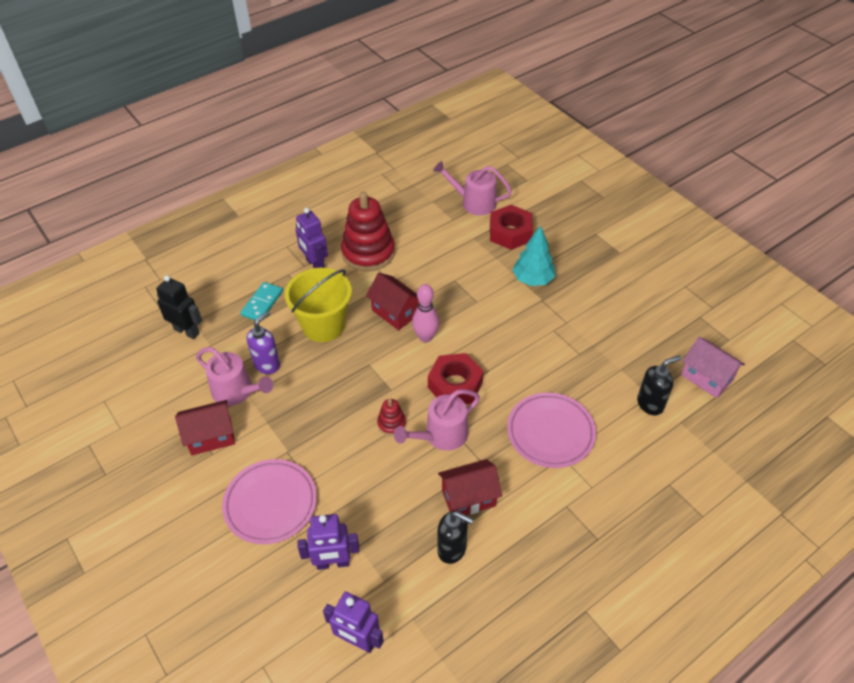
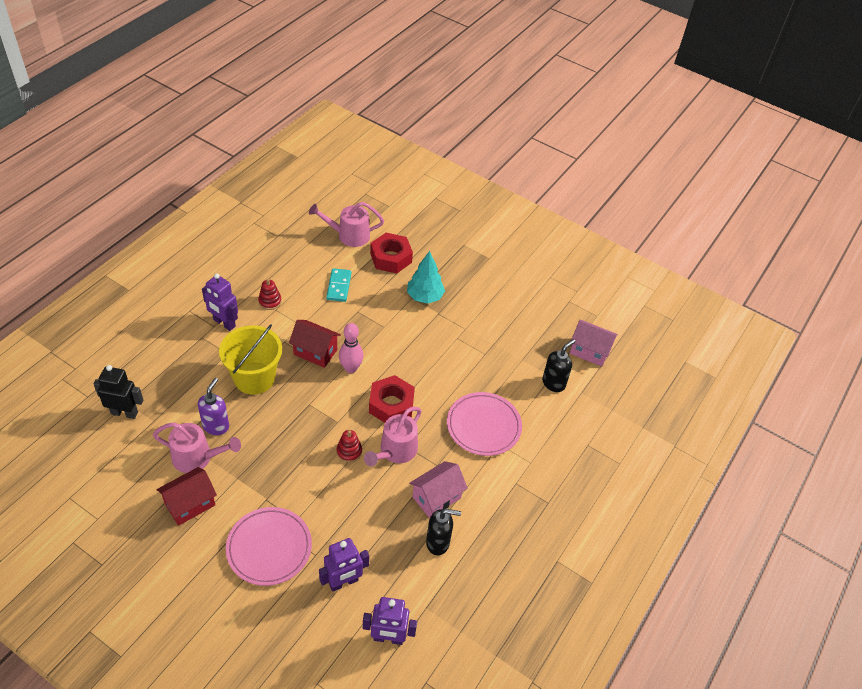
camera: 25 degrees left, 0 degrees up
turquoise domino [240,282,283,320] -> turquoise domino moved to [326,268,351,302]
red stacking toy [341,192,395,272] -> red stacking toy [258,279,282,310], size x0.45
red house [438,459,502,515] -> pink house [409,461,468,518]

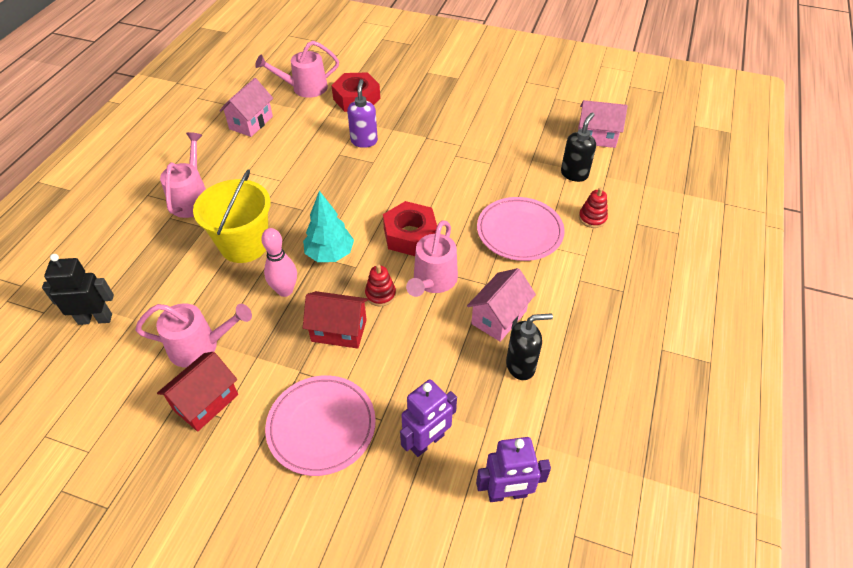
camera: 10 degrees left, 0 degrees up
purple soap dispenser [198,378,229,435] -> purple soap dispenser moved to [347,79,378,148]
purple robot [202,273,238,331] -> pink watering can [160,132,206,218]
red stacking toy [258,279,282,310] -> red stacking toy moved to [579,187,608,228]
red house [289,320,341,368] -> red house moved to [303,291,369,349]
turquoise domino [326,268,351,302] -> none
pink bowling pin [339,323,363,373] -> pink bowling pin moved to [261,228,297,297]
turquoise tree [407,251,445,304] -> turquoise tree moved to [303,191,354,262]
none -> pink house [219,78,273,137]

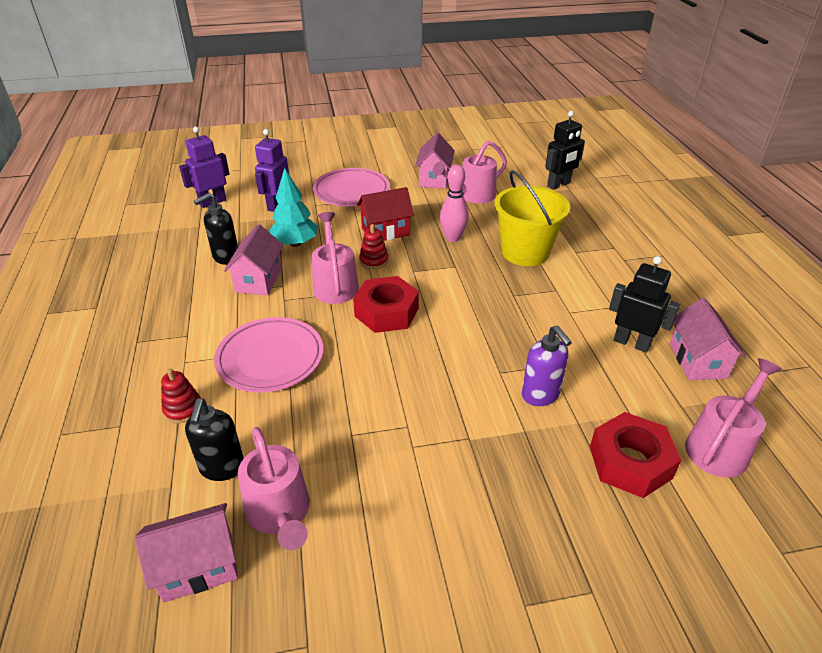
camera: 150 degrees right, 10 degrees down
red house [157,352,238,432] -> pink house [415,133,455,189]
pink watering can [160,132,206,218] -> pink watering can moved to [238,427,310,550]
turquoise tree [303,191,354,262] -> turquoise tree moved to [269,168,318,247]
none -> black robot [609,256,680,353]

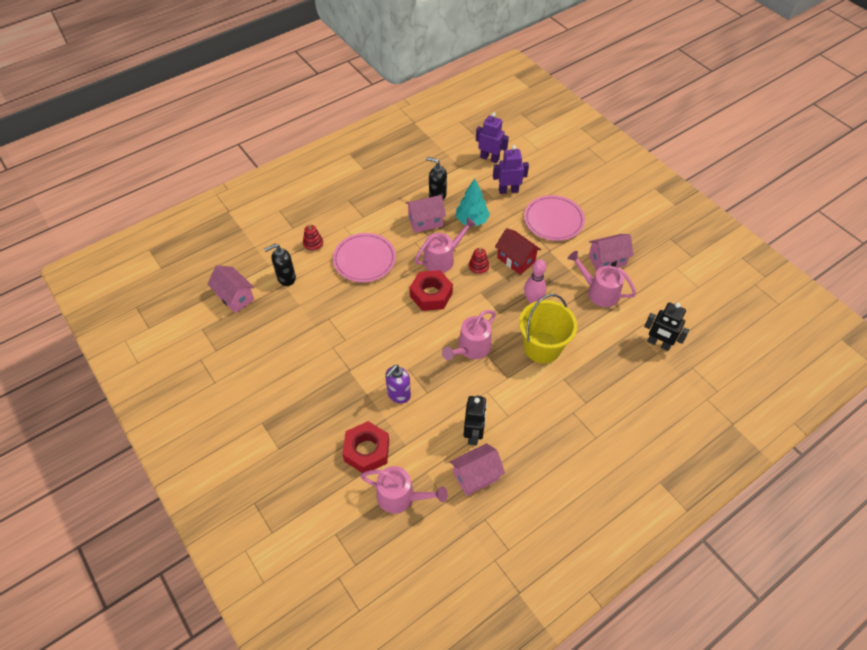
camera: 65 degrees right, 15 degrees up
pink watering can [238,427,310,550] -> pink watering can moved to [442,310,496,360]

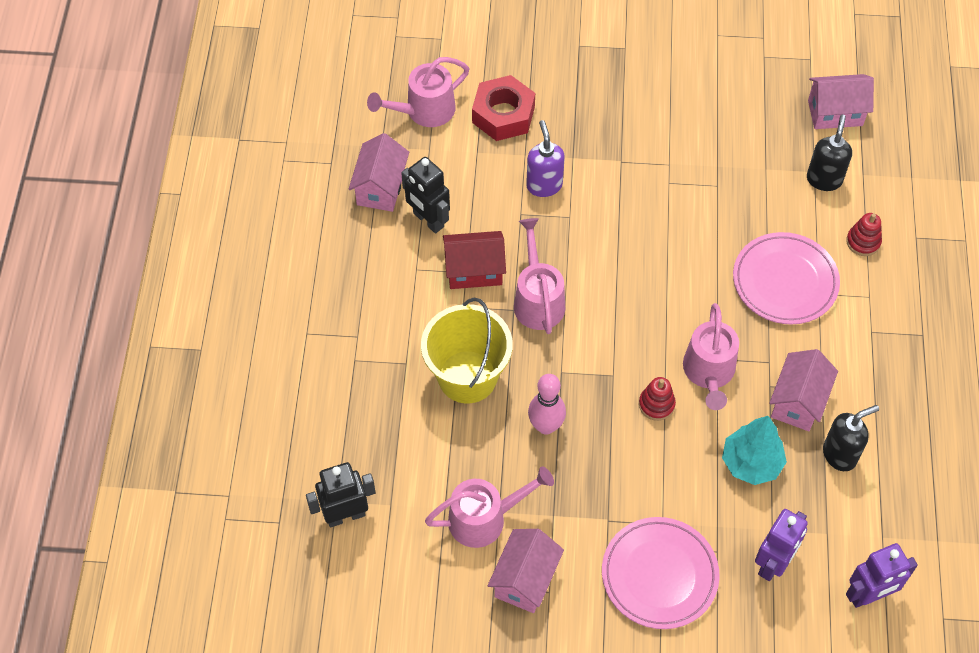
camera: 130 degrees right, 5 degrees up
red nut [410,270,453,311] -> none
red house [495,228,541,275] -> red house moved to [443,231,506,289]

